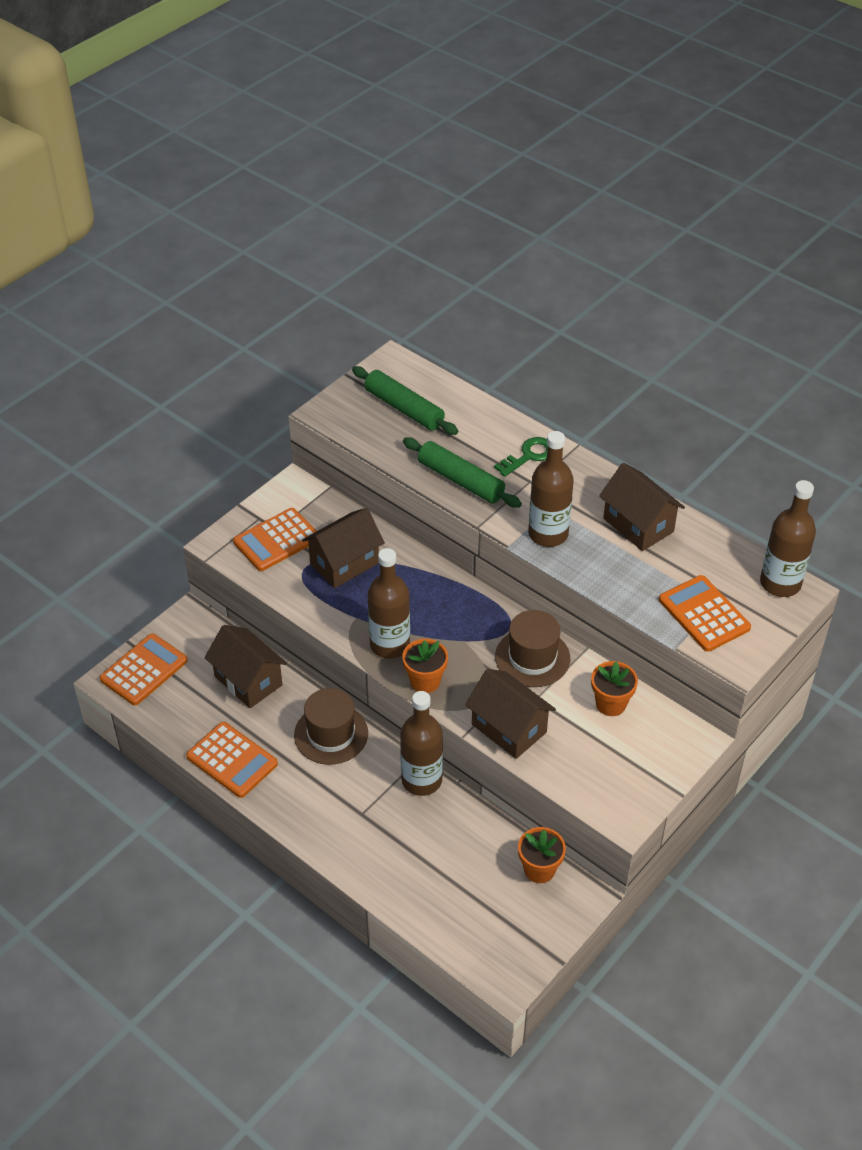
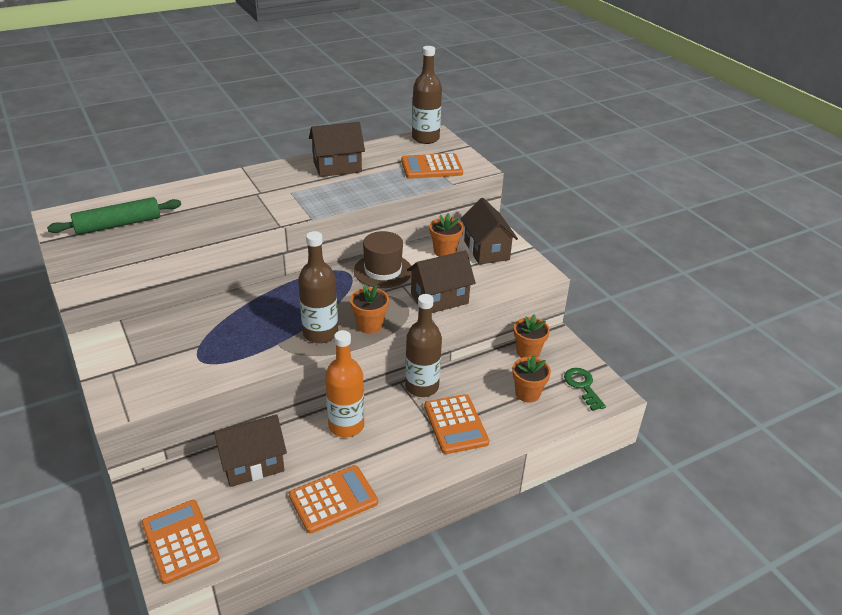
camera: 70 degrees left, 10 degrees down
orange calculator [233,508,317,571] -> orange calculator moved to [424,394,489,454]
brown hat [294,688,368,765] -> orange bottle [325,330,364,437]
brown house [302,508,385,588] -> brown house moved to [461,198,518,265]
green rolling pin [403,437,522,508] -> none
green key [494,437,548,477] -> green key moved to [564,368,606,411]
brown bottle [528,431,574,547] -> none
none -> orange flower pot [512,356,551,403]

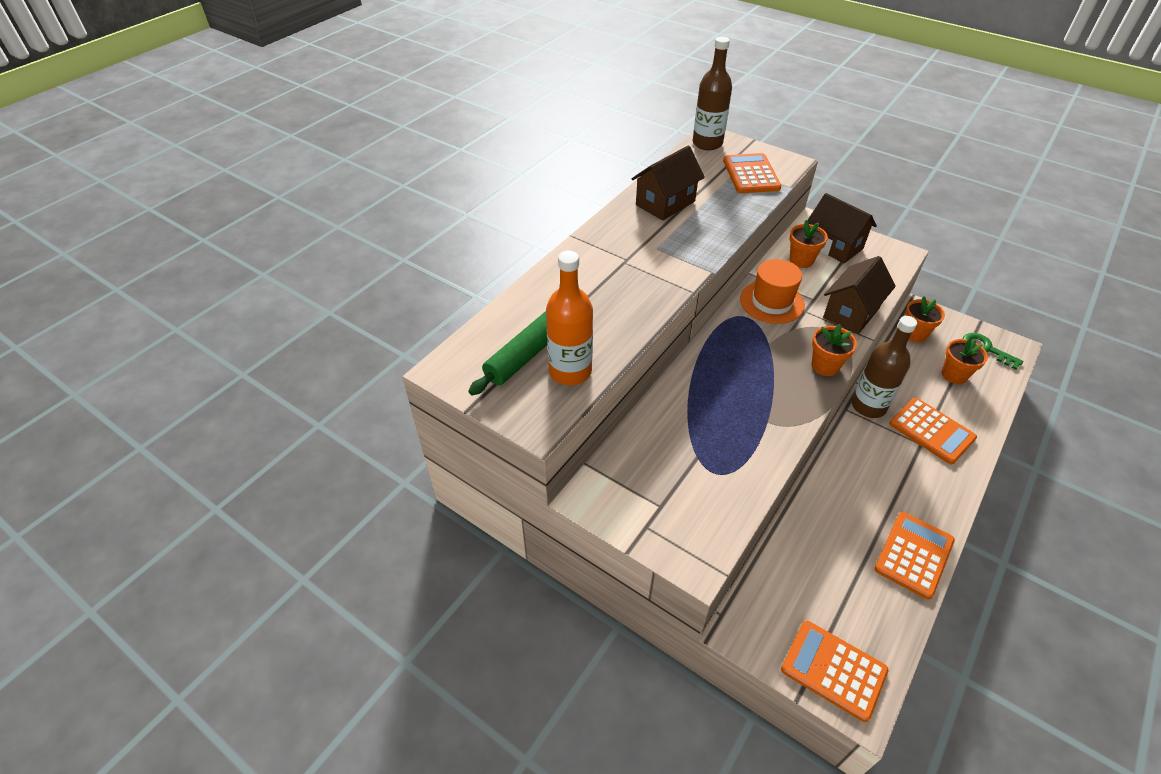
camera: 25 degrees left, 10 degrees up
brown house [213,414,287,487] -> none
brown bottle [298,231,338,343] -> none
orange bottle [325,330,364,437] -> orange bottle moved to [546,251,593,385]
brown hat [354,231,412,288] -> orange hat [740,259,805,324]
orange calculator [401,153,463,179] -> orange calculator turned 120 degrees clockwise [723,153,781,193]

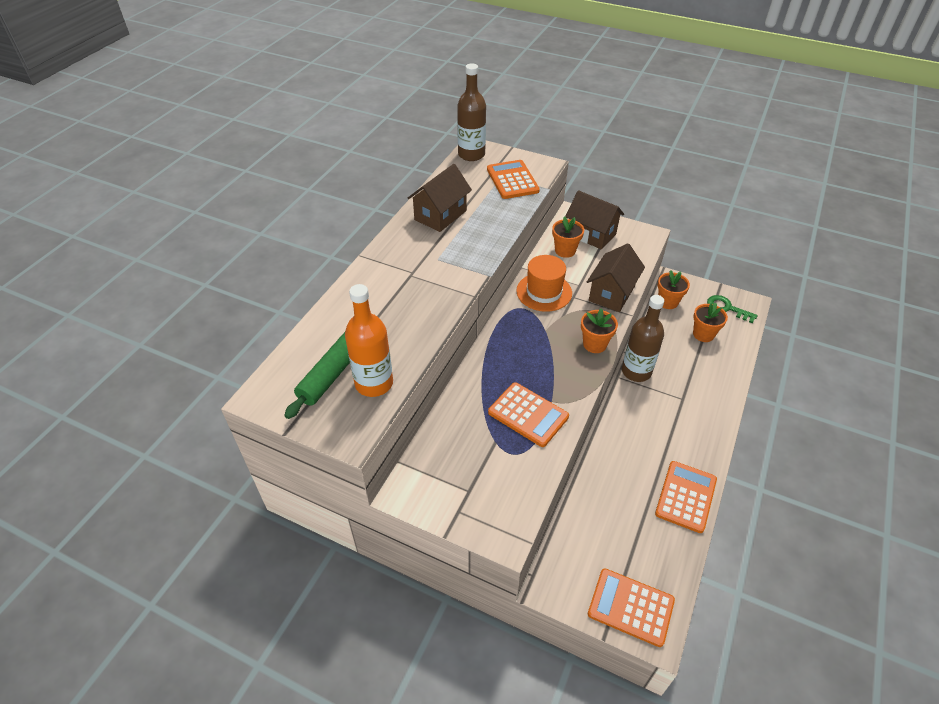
camera: 10 degrees left, 0 degrees up
orange calculator [889,398,977,464] -> orange calculator moved to [488,382,569,447]

